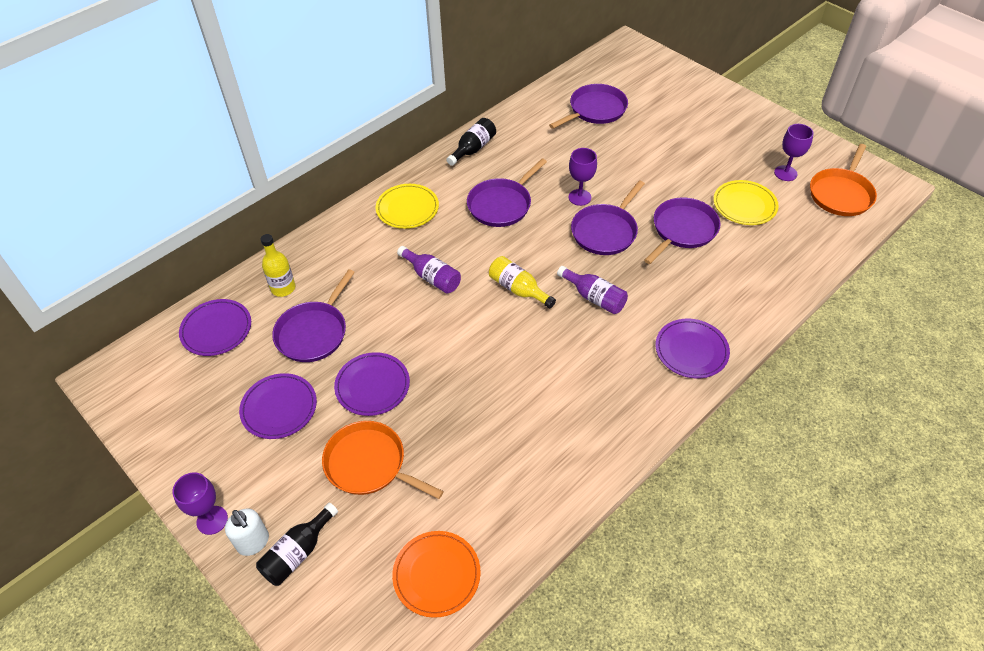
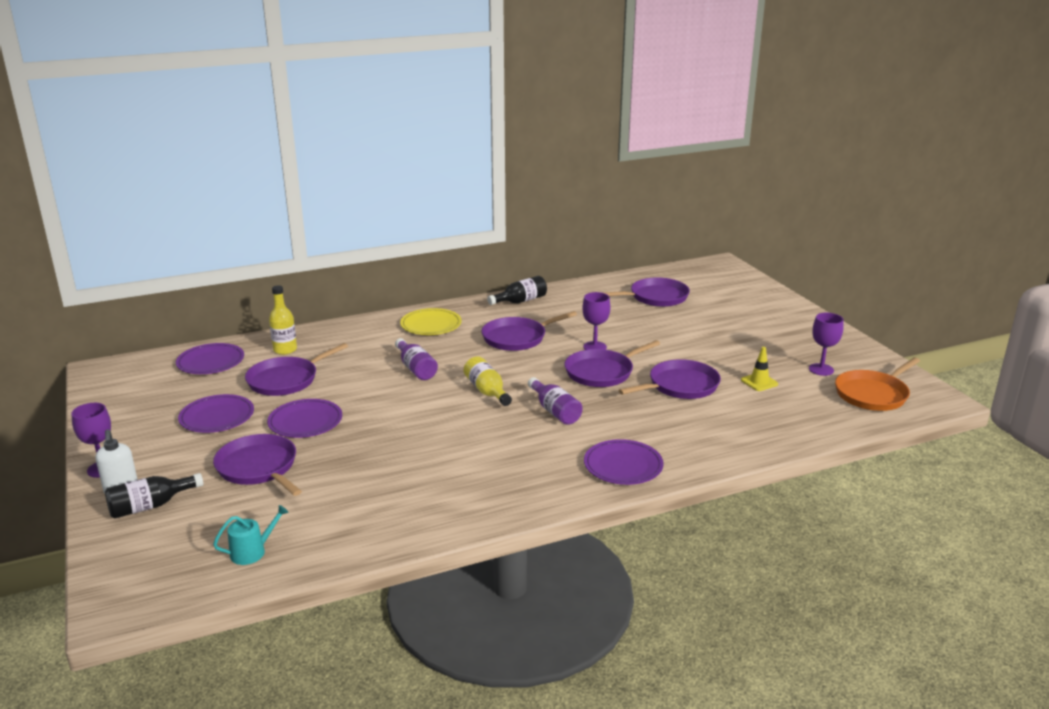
camera: 20 degrees right, 25 degrees down
orange pan [322,421,444,499] -> purple pan [213,434,302,496]
orange plate [392,531,481,618] -> turquoise watering can [213,505,288,565]
yellow plate [713,180,779,225] -> yellow traffic cone [741,347,778,391]

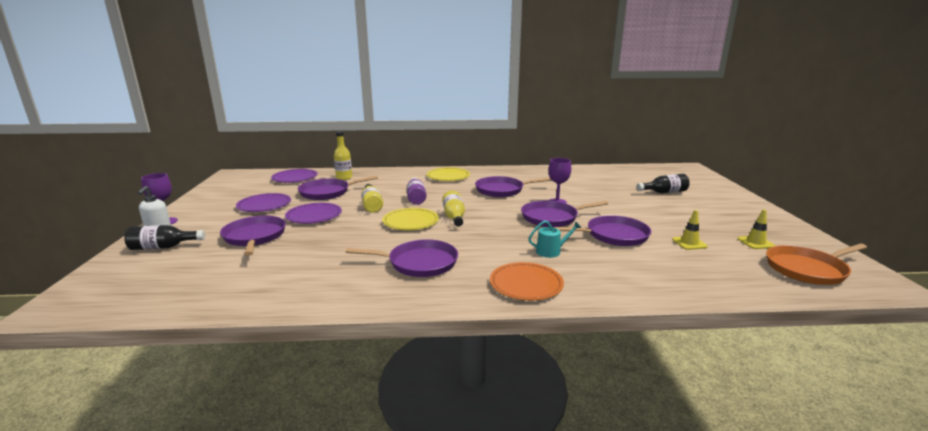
camera: 20 degrees right, 5 degrees down
turquoise watering can [213,505,288,565] -> turquoise watering can moved to [528,220,581,258]
black bottle [487,276,547,305] -> black bottle moved to [637,174,690,193]
purple bottle [528,377,583,425] -> none
purple plate [584,439,664,485] -> orange plate [490,262,564,301]
purple pan [604,277,690,307] -> purple pan moved to [346,239,458,277]
purple goblet [809,313,843,376] -> yellow traffic cone [738,209,775,249]
none -> yellow bottle [361,184,383,212]
none -> yellow plate [382,208,439,230]

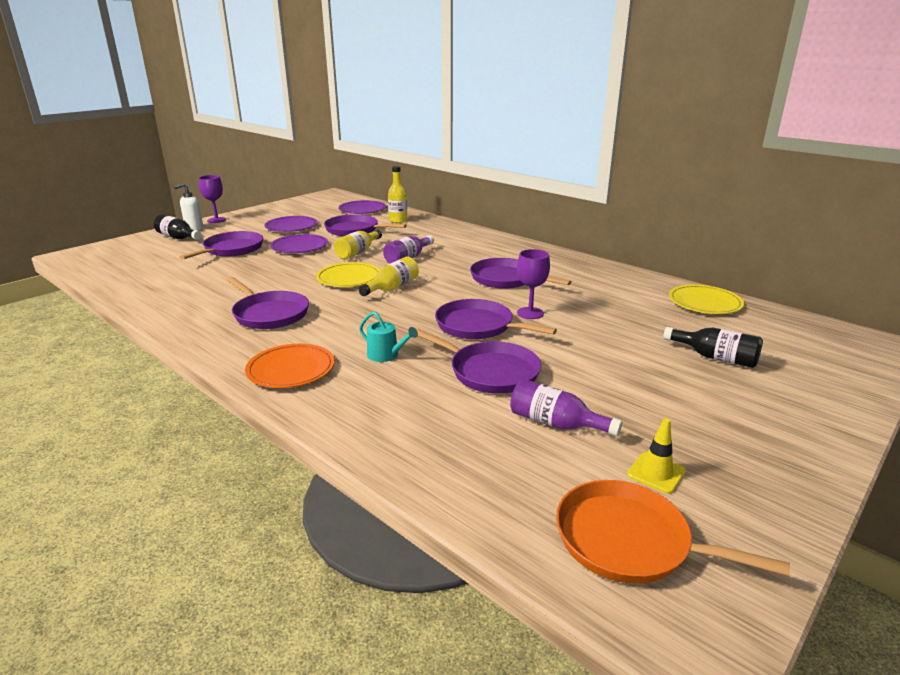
camera: 45 degrees right, 5 degrees up
yellow plate [427,167,470,181] -> yellow plate moved to [669,285,744,314]
yellow traffic cone [672,210,708,250] -> purple bottle [510,379,622,437]

